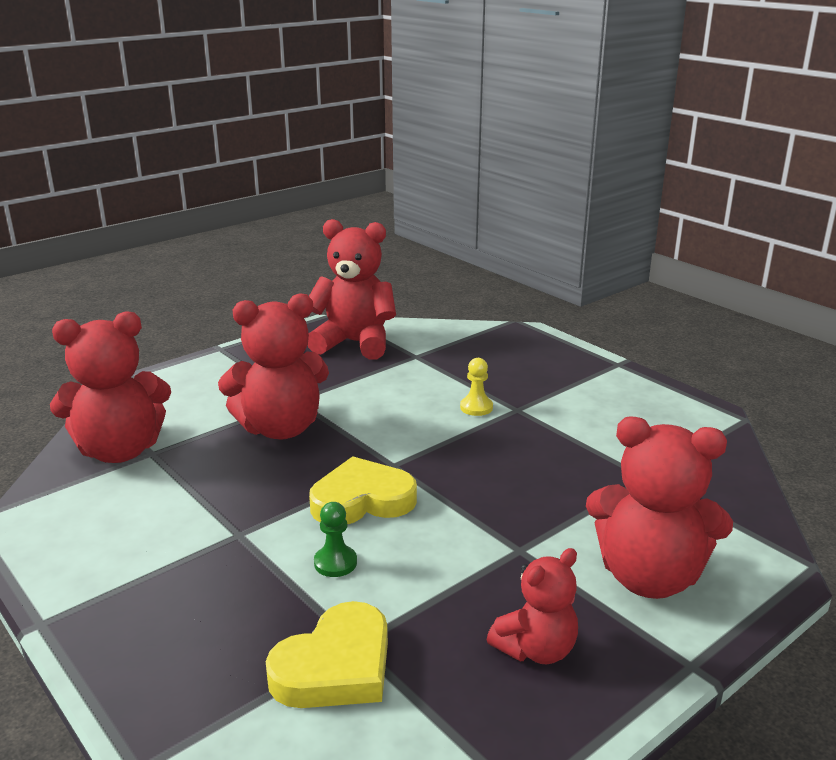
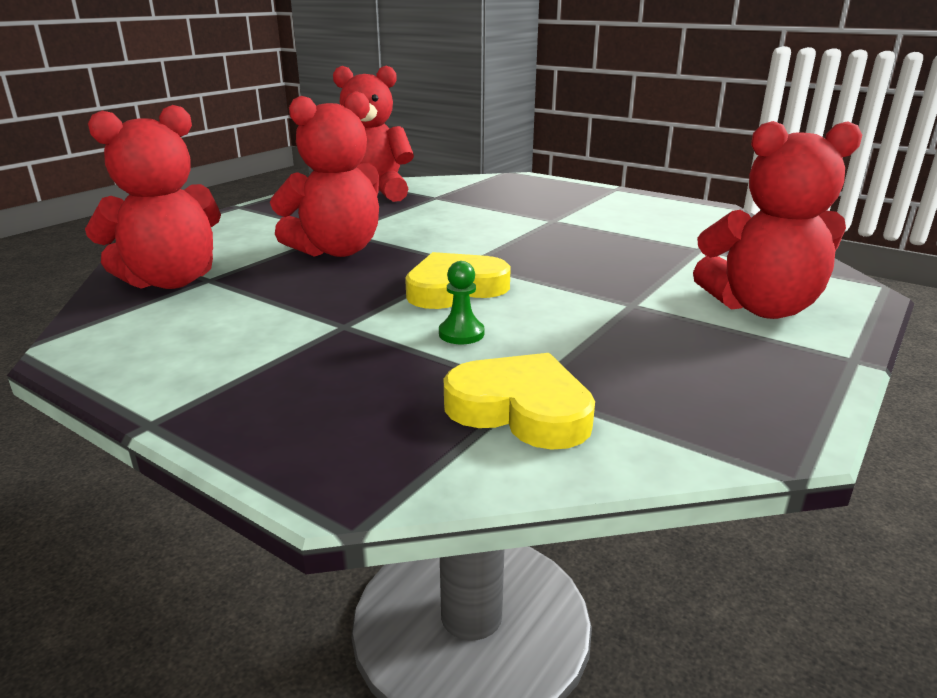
camera: 15 degrees left, 0 degrees up
yellow heart [265,601,388,708] -> yellow heart turned 90 degrees counterclockwise [444,353,595,450]
yellow pawn [460,358,493,416] -> none
red teddy bear [487,548,578,664] -> none

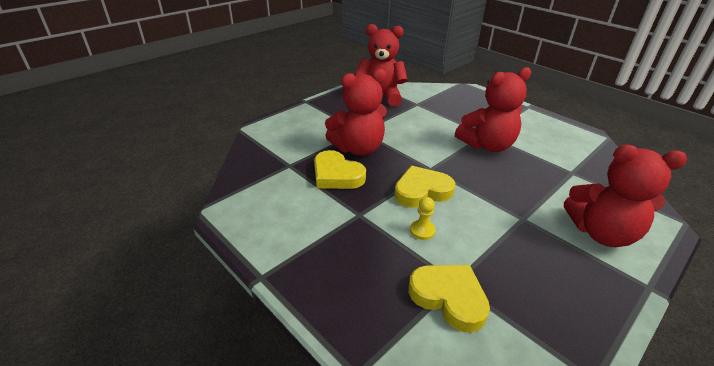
camera: 10 degrees right, 10 degrees up
red teddy bear [85,105,221,289] -> red teddy bear moved to [455,67,531,152]
green pawn [439,261,484,344] -> yellow pawn [410,197,436,240]
none -> yellow heart [314,150,366,189]

